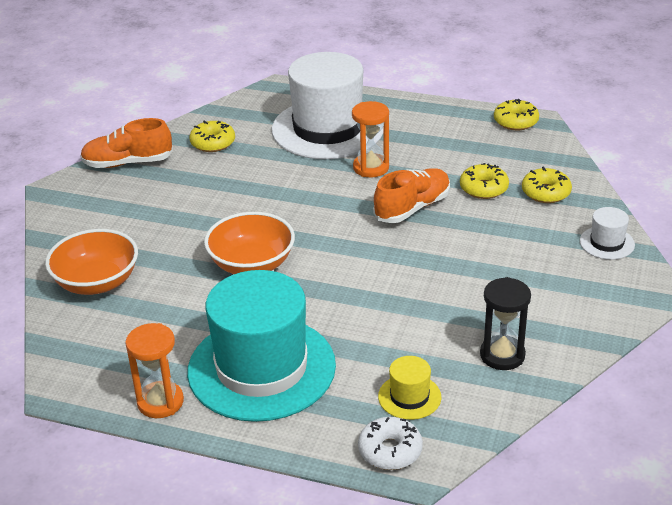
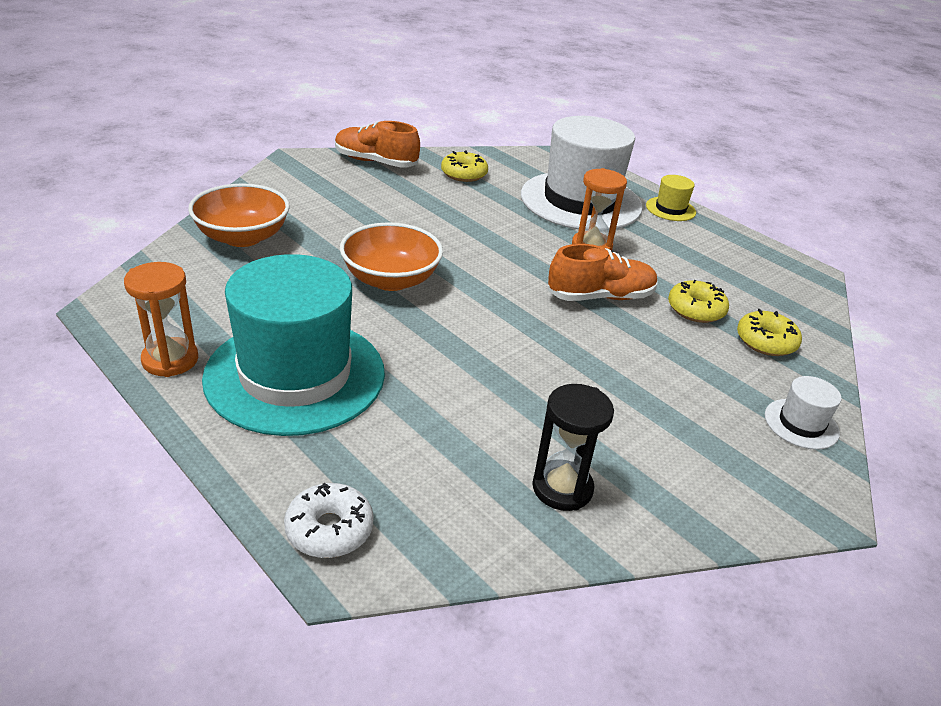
camera: 25 degrees right, 0 degrees up
yellow hat [378,356,441,420] -> yellow hat moved to [646,175,696,221]
yellow donut [494,99,539,130] -> none

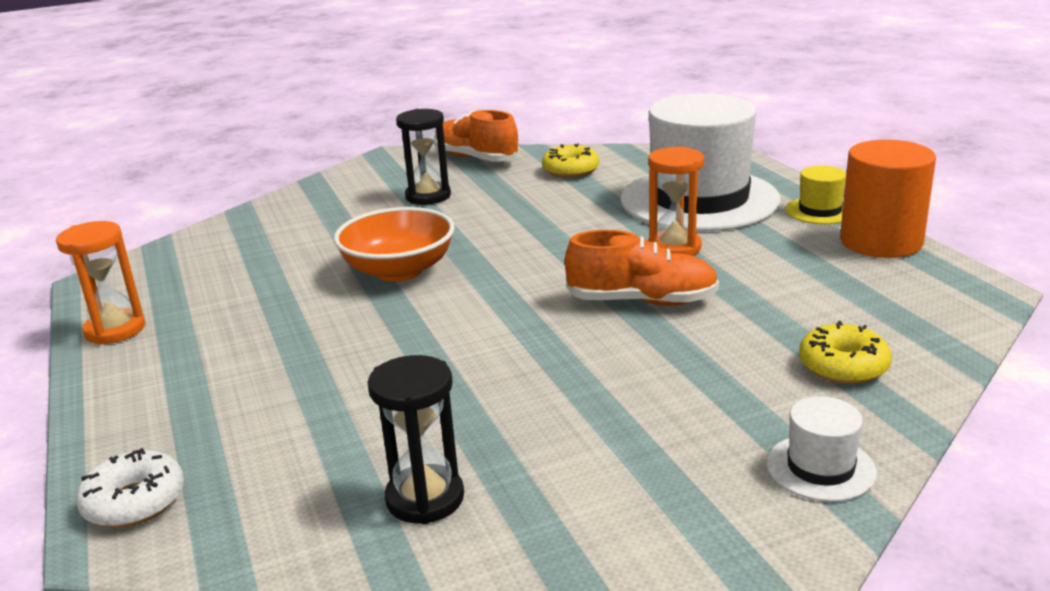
camera: 25 degrees right, 10 degrees down
orange bowl [188,184,290,247] -> none
turquoise hat [202,254,385,436] -> none
yellow donut [668,280,729,323] -> none
none -> black hourglass [396,109,451,205]
none -> orange cylinder [840,139,936,258]

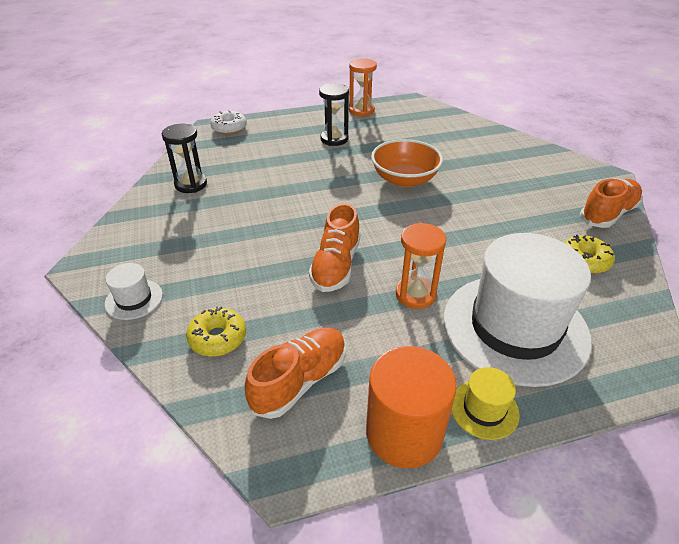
camera: 95 degrees right, 15 degrees up
black hourglass [396,109,451,205] -> black hourglass moved to [319,83,349,146]
none -> orange shoe [245,328,346,419]

